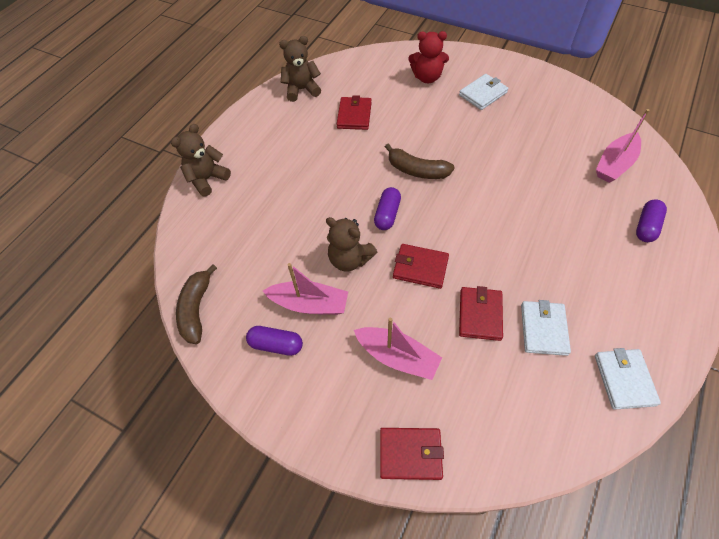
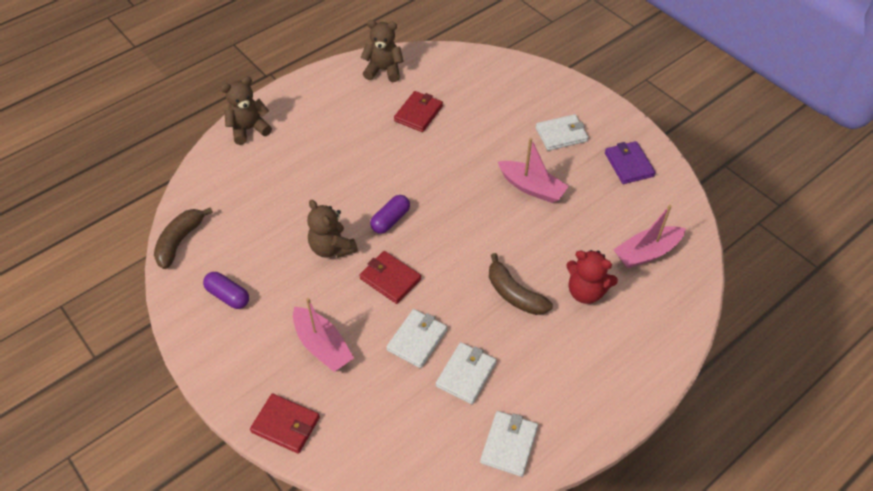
camera: 20 degrees right, 5 degrees down
pink boat [263,263,348,315] -> pink boat moved to [498,138,569,203]
brown banana [385,144,455,179] -> brown banana moved to [489,253,553,315]
red teddy bear [408,31,449,83] -> red teddy bear moved to [566,250,618,304]
red wallet [459,286,503,341] -> white wallet [386,309,447,368]
purple capsule [636,199,667,242] -> none
none -> purple wallet [605,141,656,184]

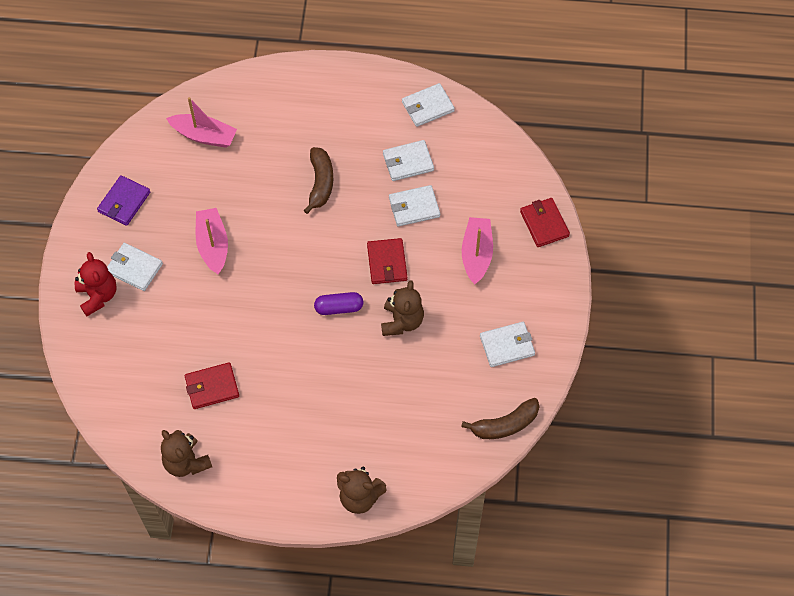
camera: 135 degrees left, 10 degrees up
purple capsule [203,272,249,309] -> white wallet [480,322,535,367]
red teddy bear [566,250,618,304] -> red teddy bear moved to [75,252,117,316]

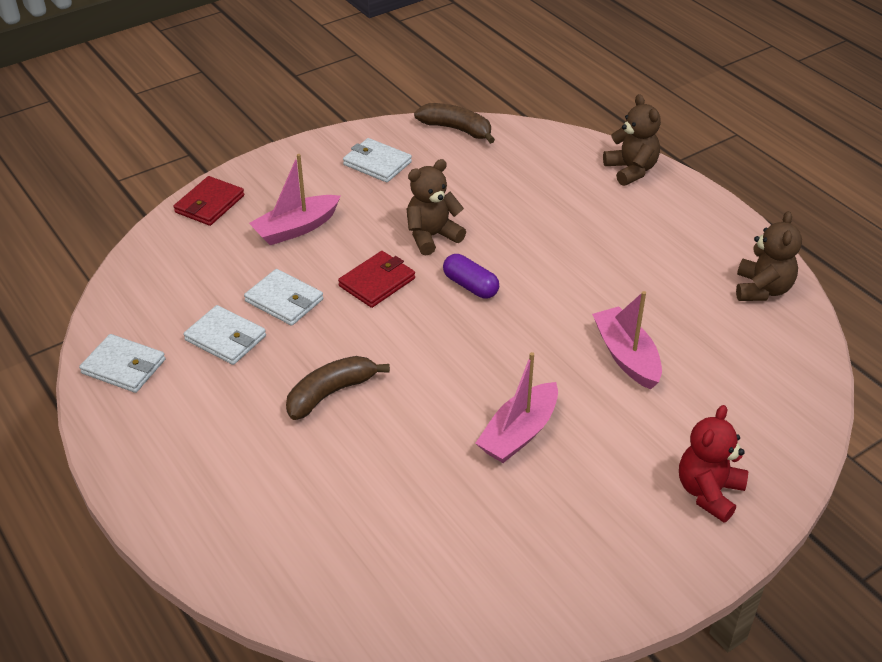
camera: 130 degrees left, 20 degrees down
purple wallet [97,175,150,226] -> none
white wallet [107,243,163,291] -> none
pink boat [166,97,237,148] -> pink boat moved to [592,291,662,389]
red wallet [185,362,239,409] -> none

